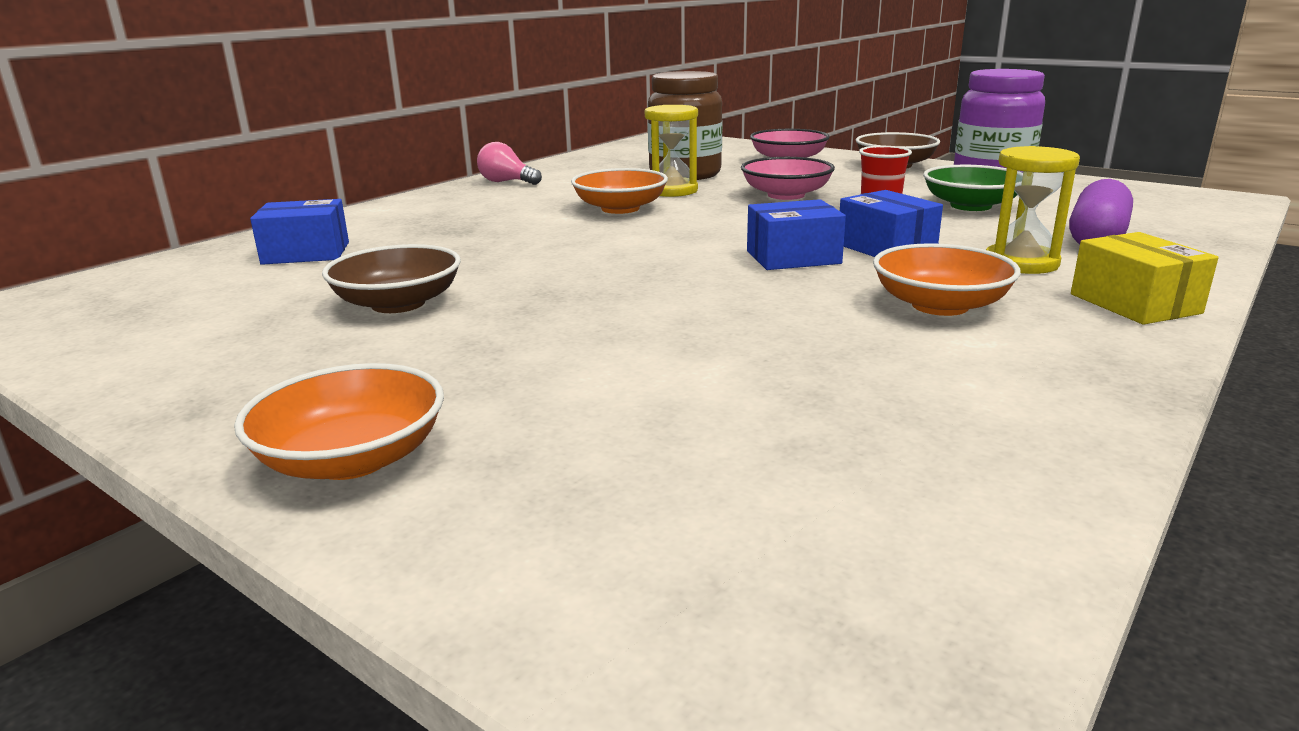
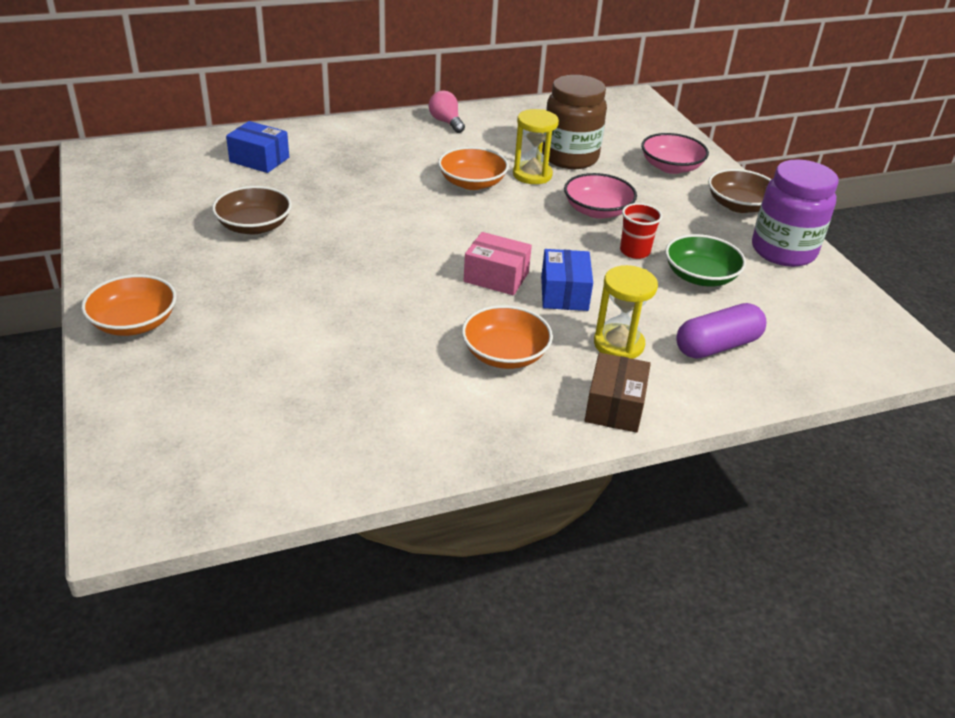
camera: 30 degrees right, 15 degrees up
blue box [747,199,846,270] -> pink box [464,232,532,295]
yellow box [1071,232,1218,325] -> brown box [584,353,651,433]

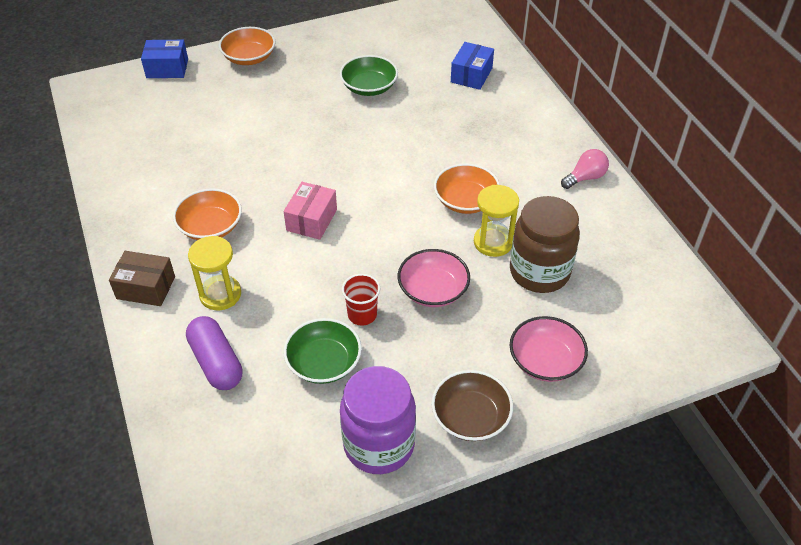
camera: 90 degrees right, 10 degrees up
brown bowl [212,186,292,234] -> green bowl [340,55,398,96]
blue box [541,249,593,311] -> blue box moved to [141,40,188,78]

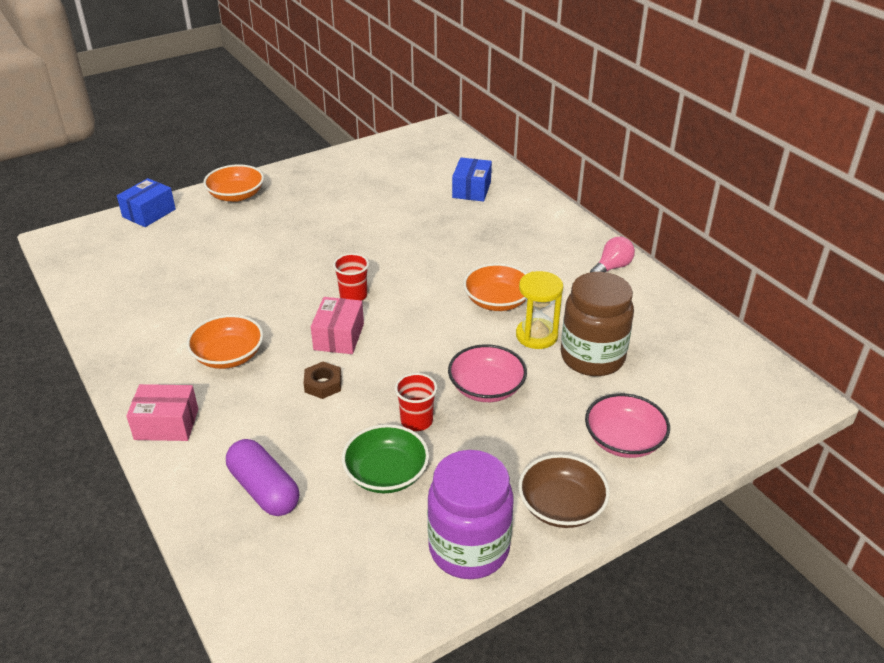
camera: 10 degrees left, 10 degrees down
brown box [109,251,175,306] -> pink box [126,384,198,441]
blue box [141,40,188,78] -> blue box turned 45 degrees counterclockwise [117,178,176,227]
yellow hourglass [188,236,241,310] -> none
green bowl [340,55,398,96] -> none
none -> brown nut [303,361,342,399]
none -> red cup [333,253,369,300]

